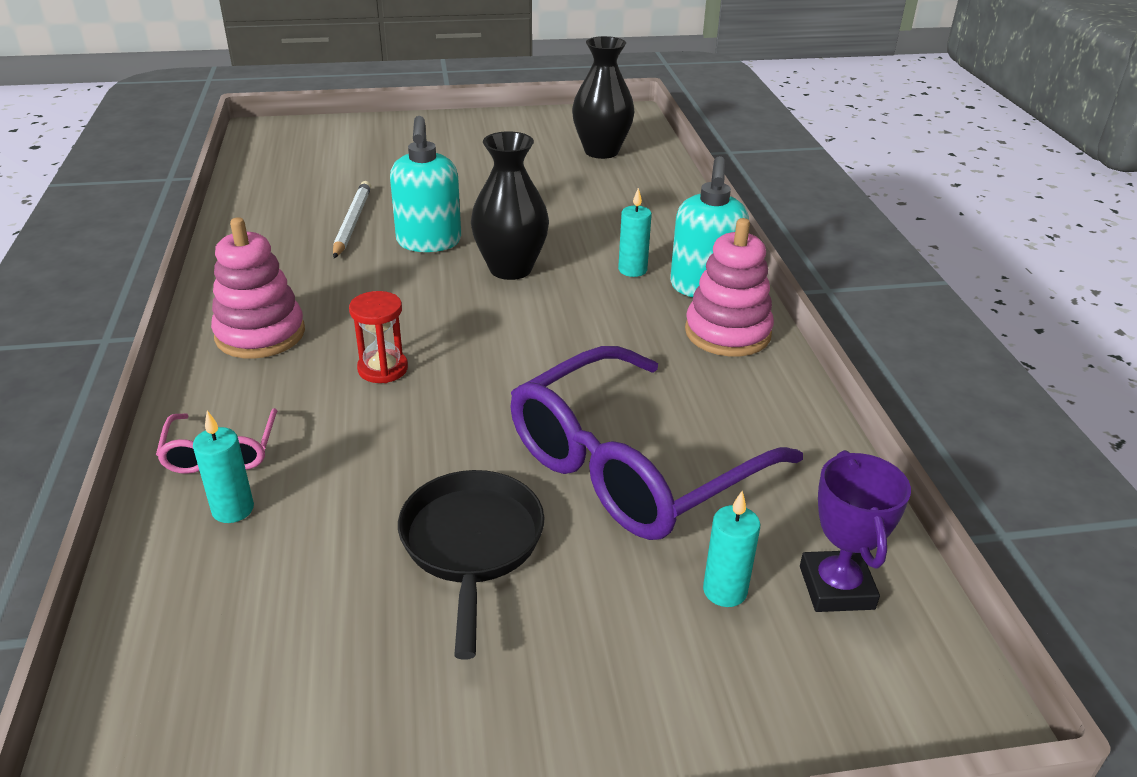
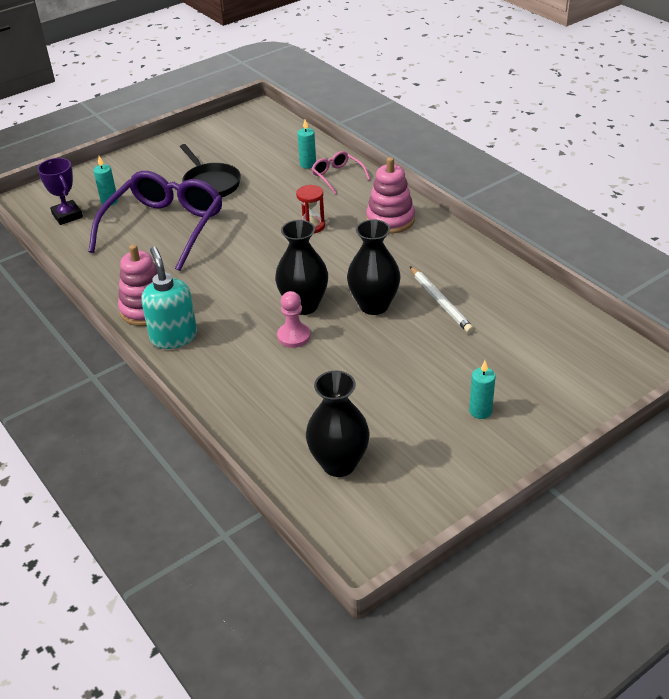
camera: 155 degrees right, 5 degrees up
turquoise soap dispenser [390,116,461,252] -> black vase [347,219,401,315]
turquoise candle [618,188,652,277] -> turquoise candle moved to [469,361,496,419]
none -> pink pawn [277,291,311,348]

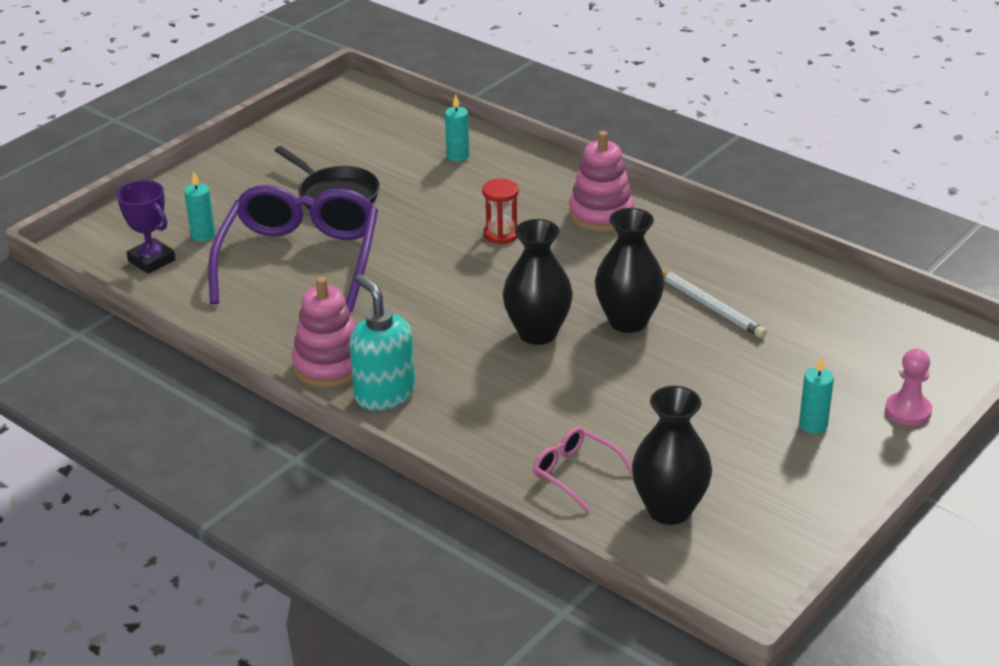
camera: 15 degrees left, 5 degrees down
pink pawn [277,291,311,348] -> pink pawn moved to [885,349,932,426]
pink glasses [312,151,370,194] -> pink glasses moved to [533,427,633,512]

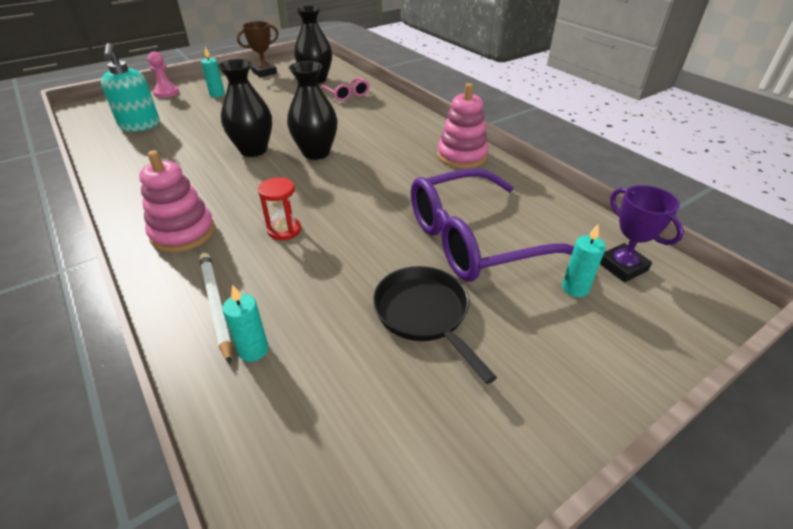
camera: 165 degrees left, 5 degrees up
purple glasses [208,185,378,312] -> purple glasses turned 45 degrees clockwise [411,168,574,282]
turquoise soap dispenser [349,274,415,410] -> turquoise soap dispenser moved to [101,43,160,132]
white pencil [662,269,767,338] -> white pencil moved to [199,253,232,364]
none -> brown trophy [237,21,279,77]

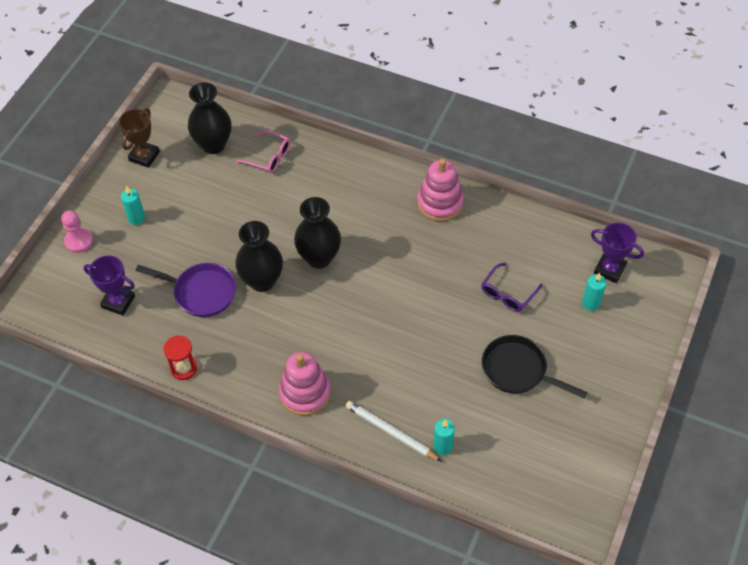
camera: 30 degrees left, 15 degrees up
turquoise soap dispenser [101,43,160,132] -> purple trophy [84,255,135,315]
red hourglass [258,177,301,240] -> red hourglass moved to [163,336,198,380]
purple glasses [411,168,574,282] -> purple glasses [481,262,543,312], size x0.45
none -> purple pan [135,263,236,317]

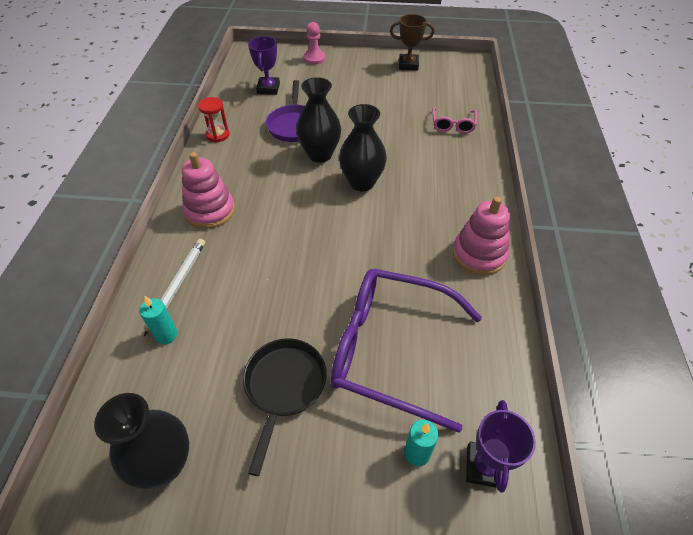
camera: 70 degrees right, 5 degrees down
turquoise candle [121,186,145,225] -> none
black vase [188,82,231,154] -> black vase moved to [94,393,189,489]
purple glasses [481,262,543,312] -> purple glasses [331,269,482,433], size x2.22

